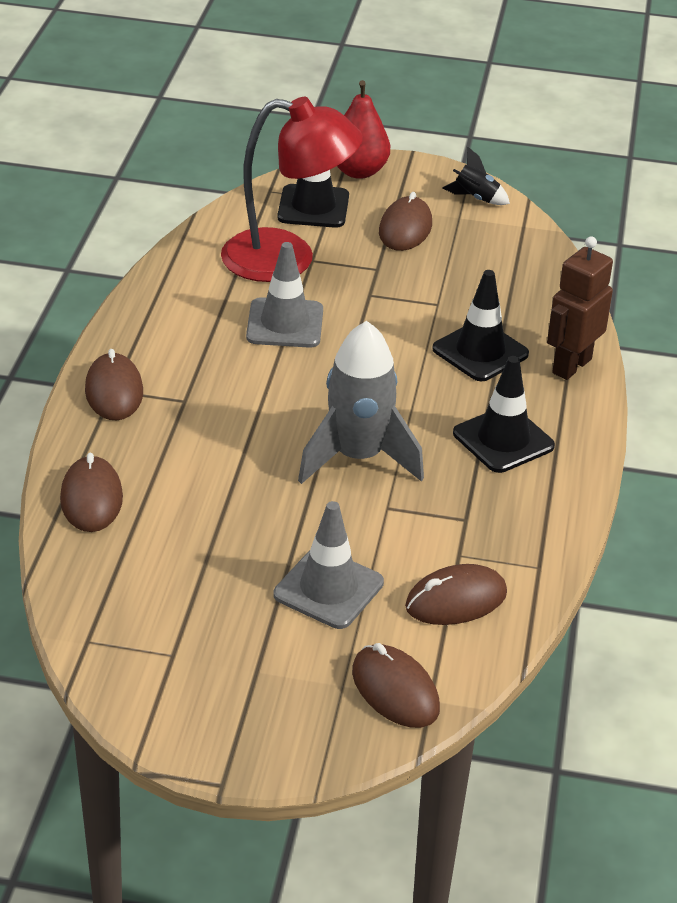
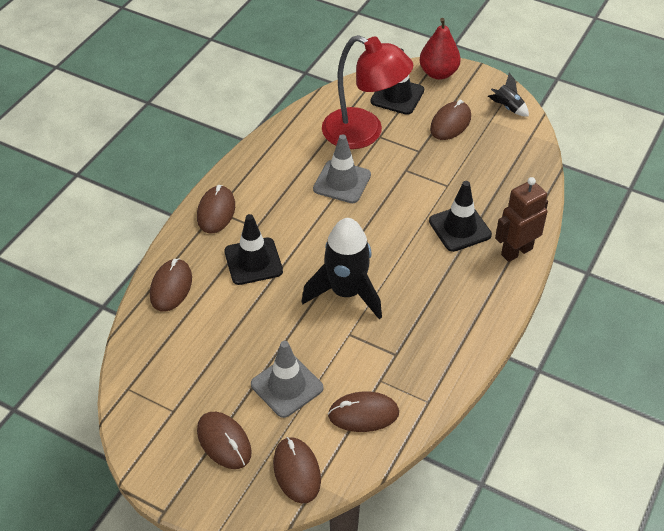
camera: 20 degrees right, 10 degrees up
grey rocket [298,321,424,484] -> black rocket [302,218,382,319]
black traffic cone [453,356,555,473] -> black traffic cone moved to [224,214,283,285]
none -> brown mouse [197,412,252,469]

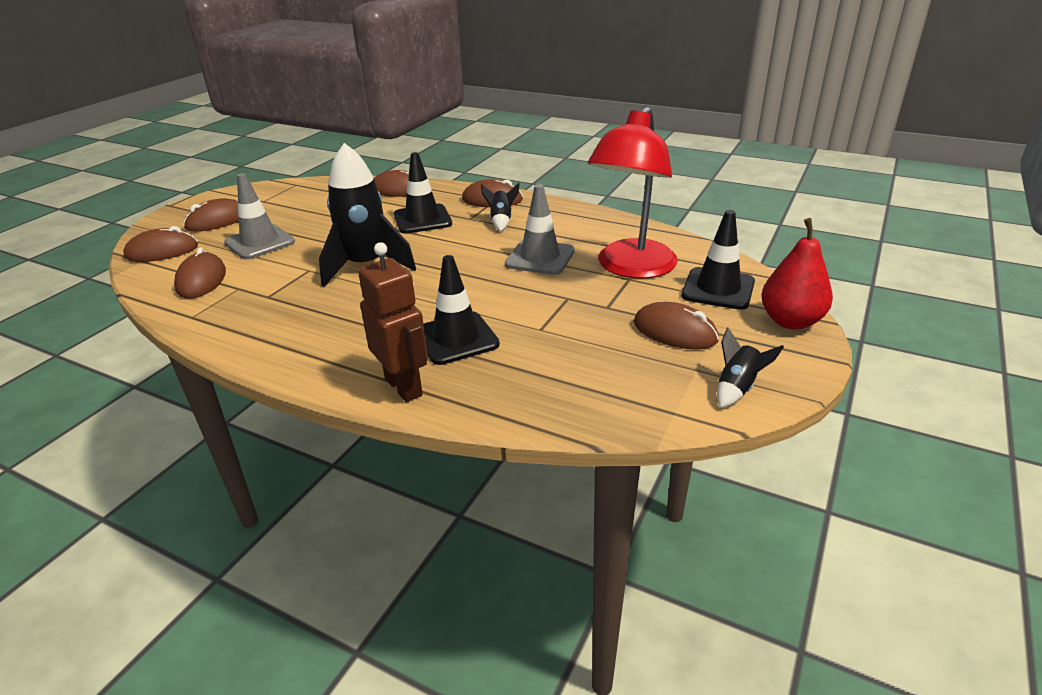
camera: 90 degrees right, 15 degrees down
none -> black rocket [481,183,520,231]

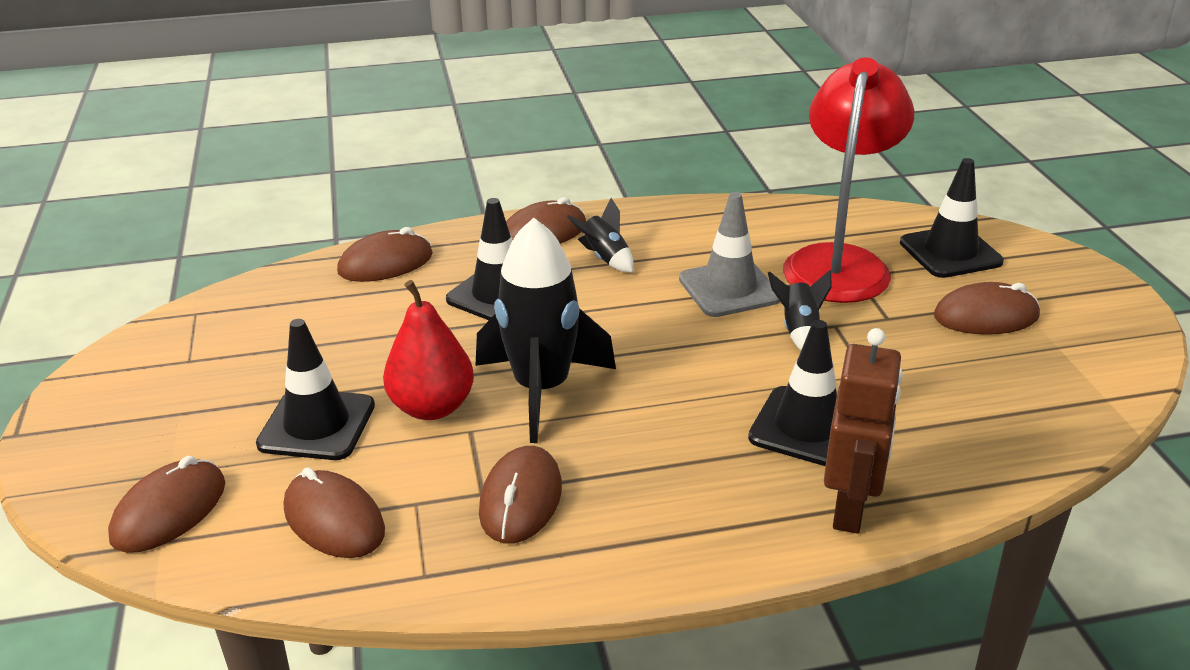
camera: 40 degrees left, 0 degrees up
brown mouse [183,198,239,232] -> brown mouse moved to [479,446,562,544]
grey traffic cone [224,173,295,259] -> black traffic cone [256,319,375,460]
brown robot [358,242,428,402] -> brown robot turned 90 degrees clockwise [824,328,903,533]
red lamp [588,106,678,279] -> red lamp turned 150 degrees counterclockwise [783,57,914,303]
black rocket [717,327,784,408] -> black rocket moved to [768,270,832,350]
red pear [761,218,833,329] -> red pear moved to [383,280,474,420]

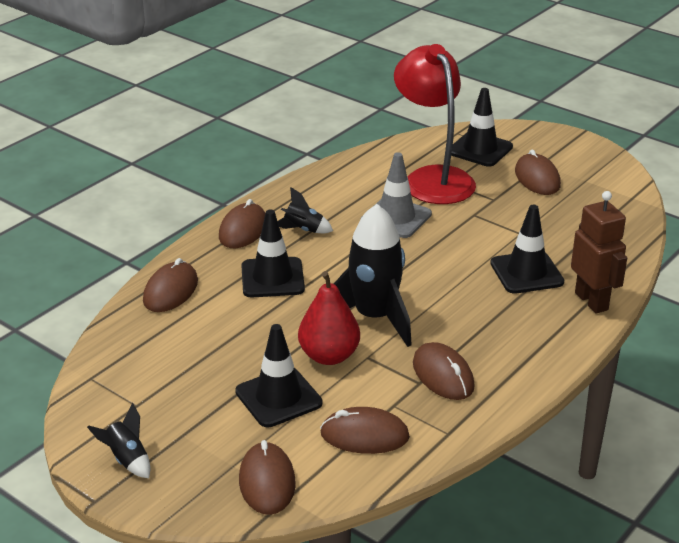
camera: 40 degrees left, 0 degrees up
black rocket [768,270,832,350] -> black rocket moved to [87,403,150,478]
brown mouse [934,282,1040,335] -> brown mouse turned 60 degrees counterclockwise [515,150,561,195]

